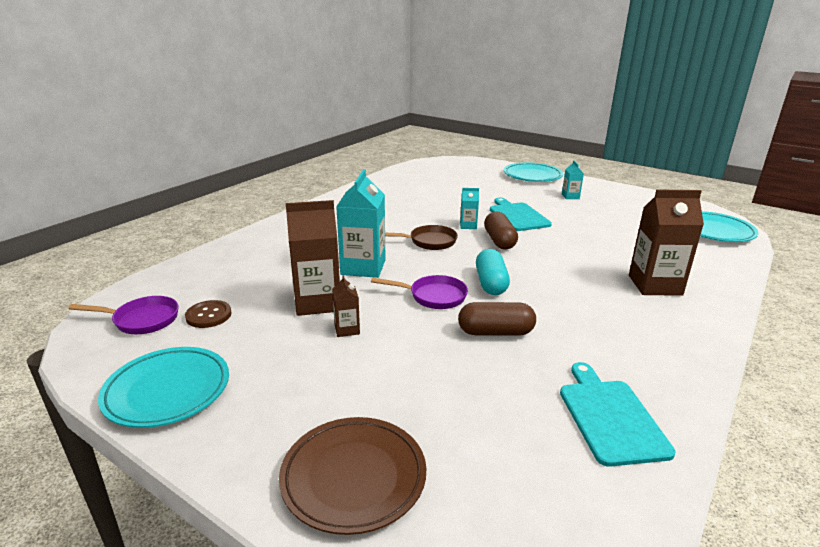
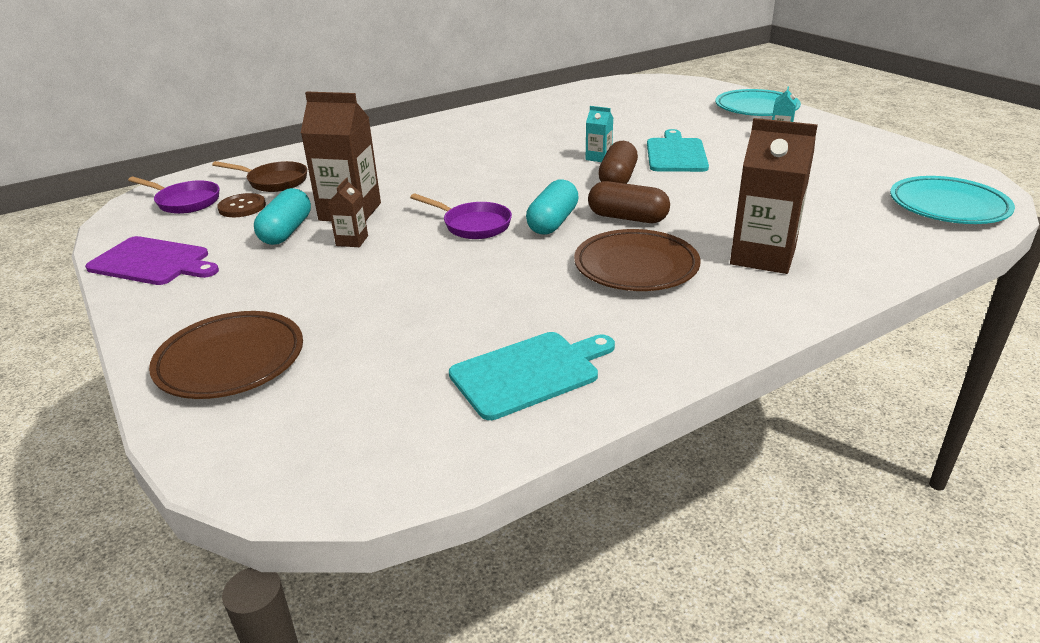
camera: 25 degrees right, 5 degrees up
turquoise plate [98,347,229,428] -> purple cutting board [85,236,219,285]
turquoise carton [336,169,386,278] -> none
brown pan [385,225,458,250] -> brown pan moved to [212,161,307,192]
brown capsule [458,302,536,336] -> brown capsule moved to [588,181,670,223]
turquoise cutting board [560,362,676,467] -> turquoise cutting board turned 45 degrees clockwise [449,332,615,420]
none -> turquoise capsule [254,188,311,245]
none -> brown plate [574,229,700,291]

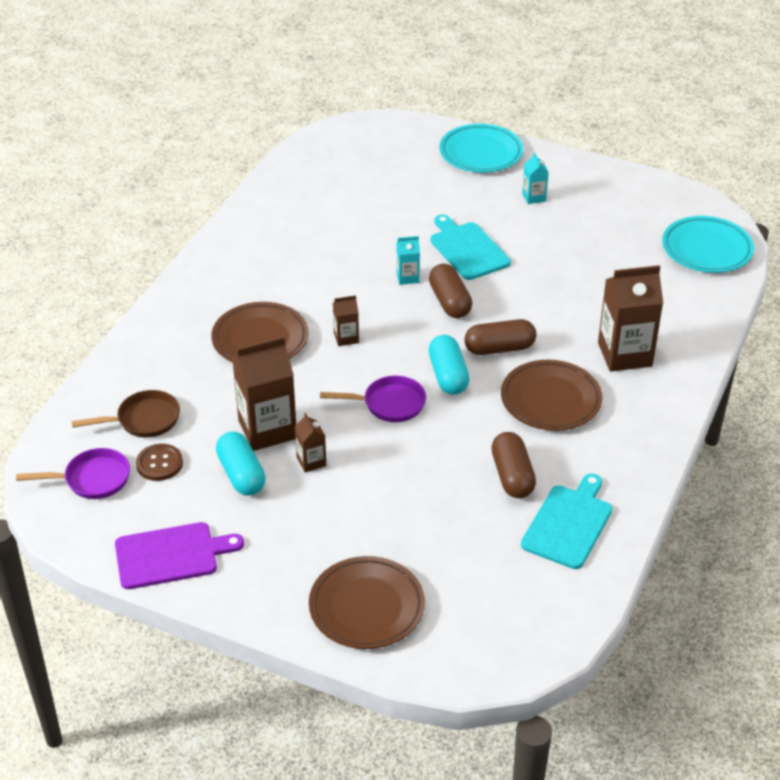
camera: 35 degrees left, 10 degrees up
none -> brown plate [211,302,309,362]
none -> brown carton [333,295,359,346]
none -> brown capsule [491,432,536,498]

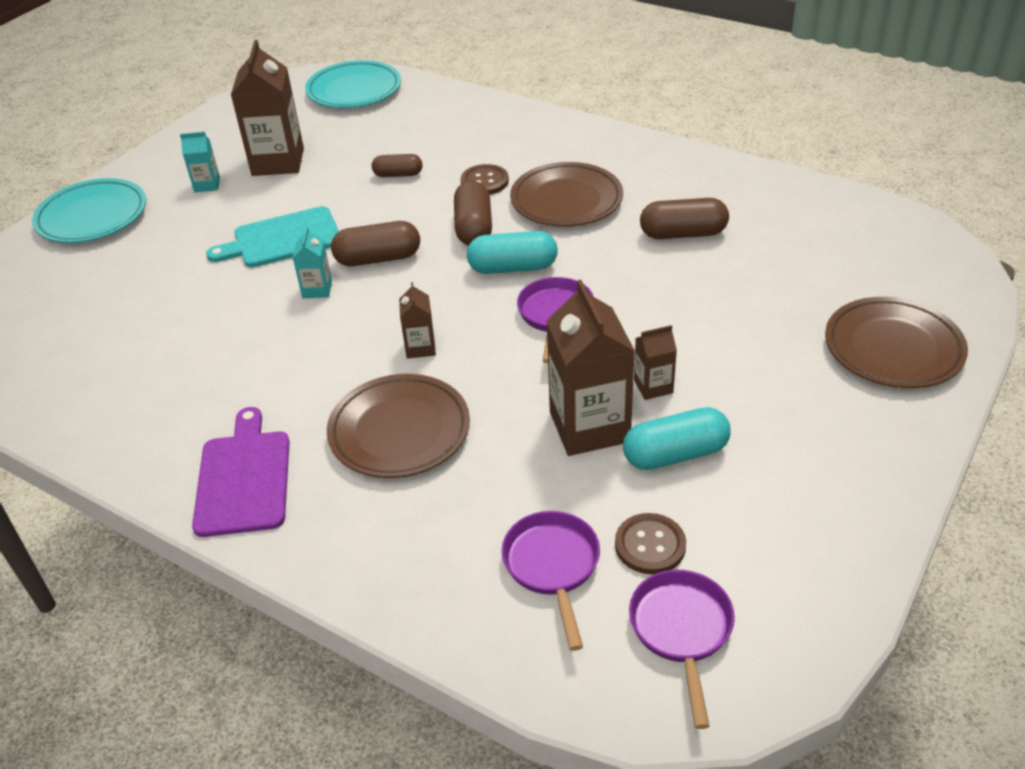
camera: 80 degrees left, 0 degrees up
brown pan [71,390,180,438] -> purple pan [502,511,600,651]
purple cutting board [115,522,244,589] -> purple cutting board moved to [192,407,290,537]
turquoise cutting board [521,474,612,569] -> none
brown carton [598,265,663,371] -> brown carton moved to [231,40,304,176]
none -> brown capsule [372,154,423,177]
none -> brown button [461,164,509,195]

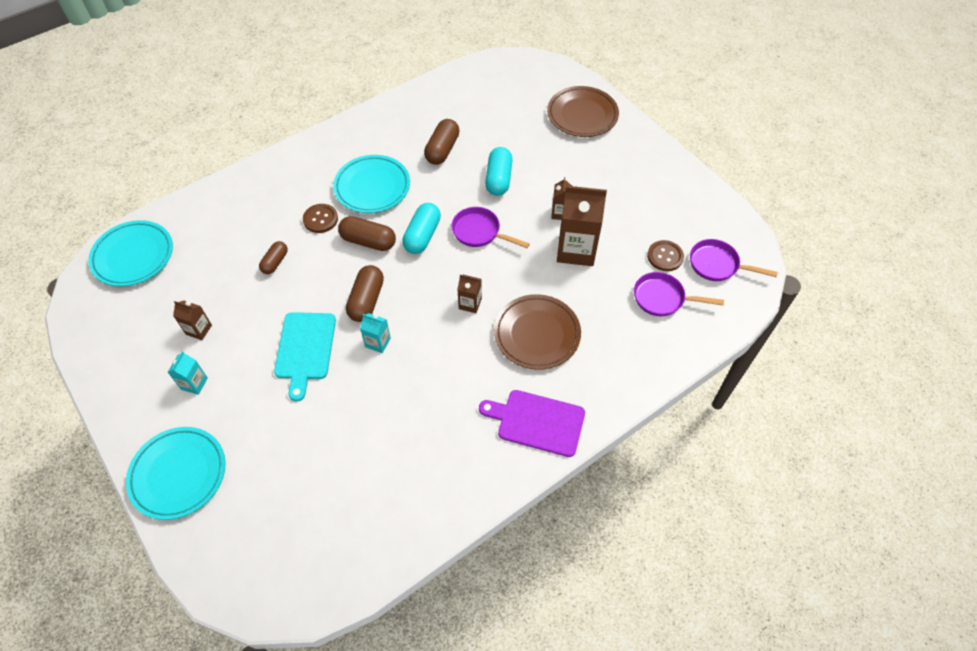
camera: 70 degrees left, 15 degrees up
brown carton [231,40,304,176] -> brown carton [173,301,212,340], size x0.49
brown plate [510,162,623,227] -> turquoise plate [333,155,410,213]
turquoise capsule [623,407,731,470] -> turquoise capsule moved to [485,147,512,196]

